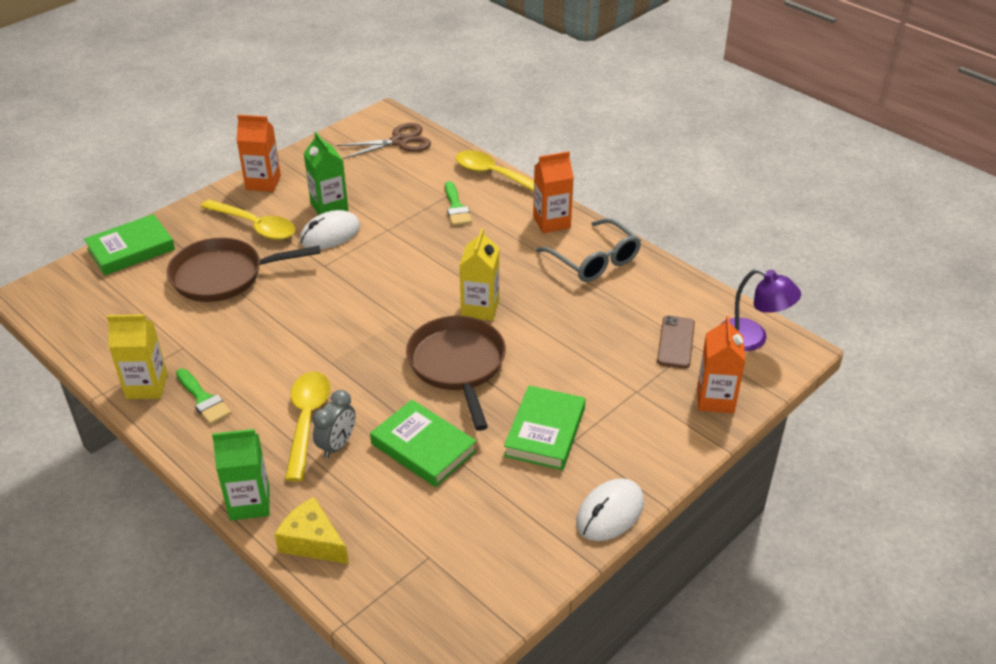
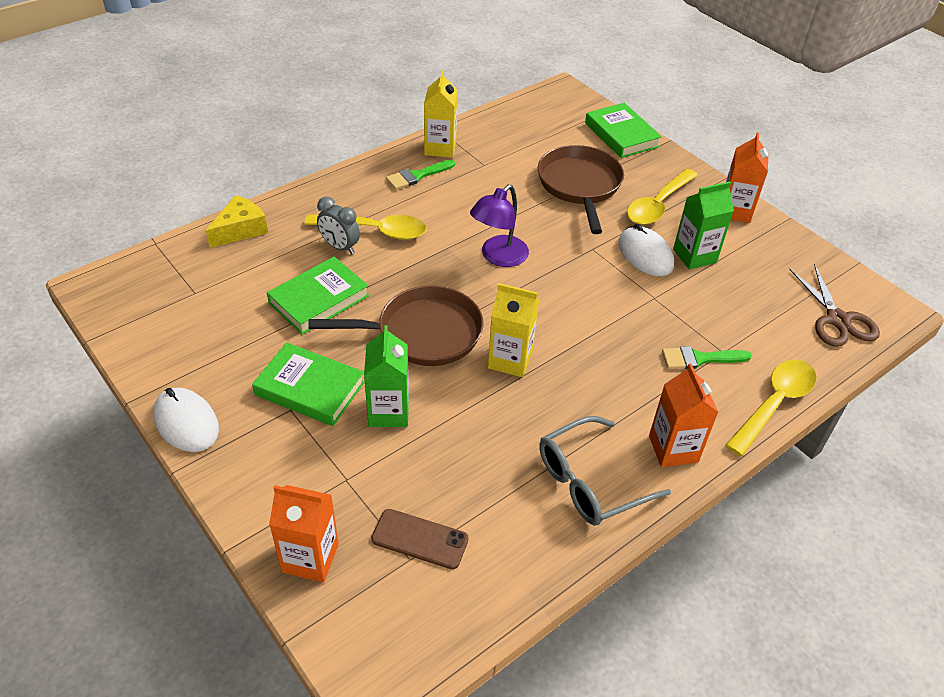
camera: 95 degrees right, 5 degrees up
green carton [212,429,269,521] -> green carton moved to [364,325,409,427]
purple lamp [721,269,801,351] -> purple lamp moved to [470,185,529,267]

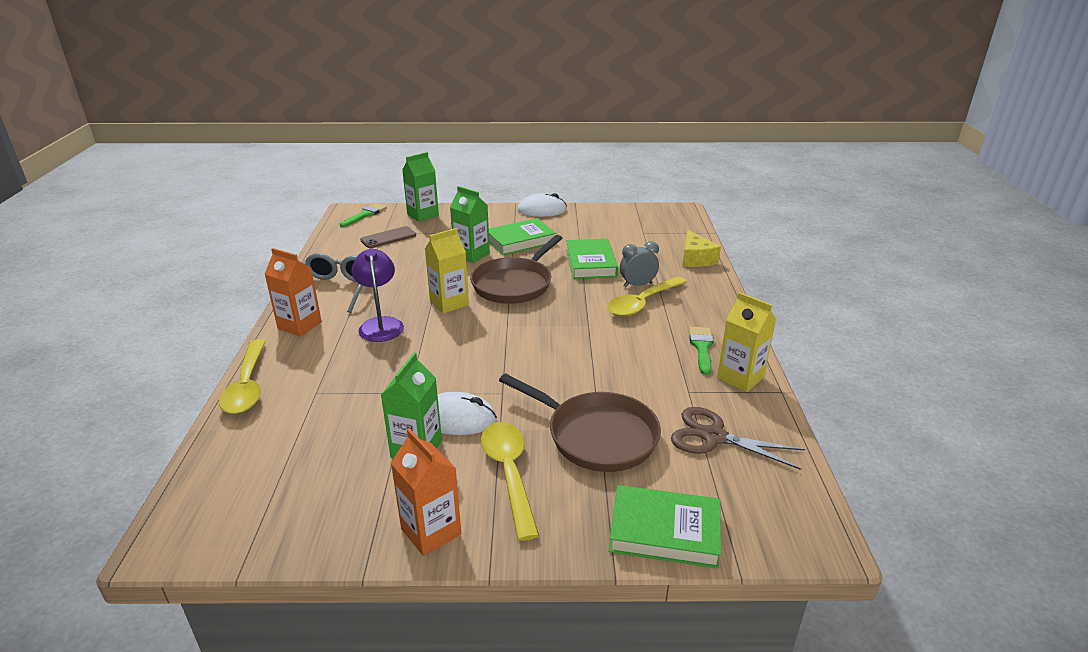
camera: 130 degrees right, 15 degrees down
orange carton [269,485,339,582] -> green carton [402,152,439,222]
purple lamp [470,185,529,267] -> purple lamp moved to [352,249,404,342]
green brush [662,346,752,369] -> green brush moved to [340,203,387,227]
brown scissors [789,264,880,347] -> brown scissors moved to [671,407,806,470]

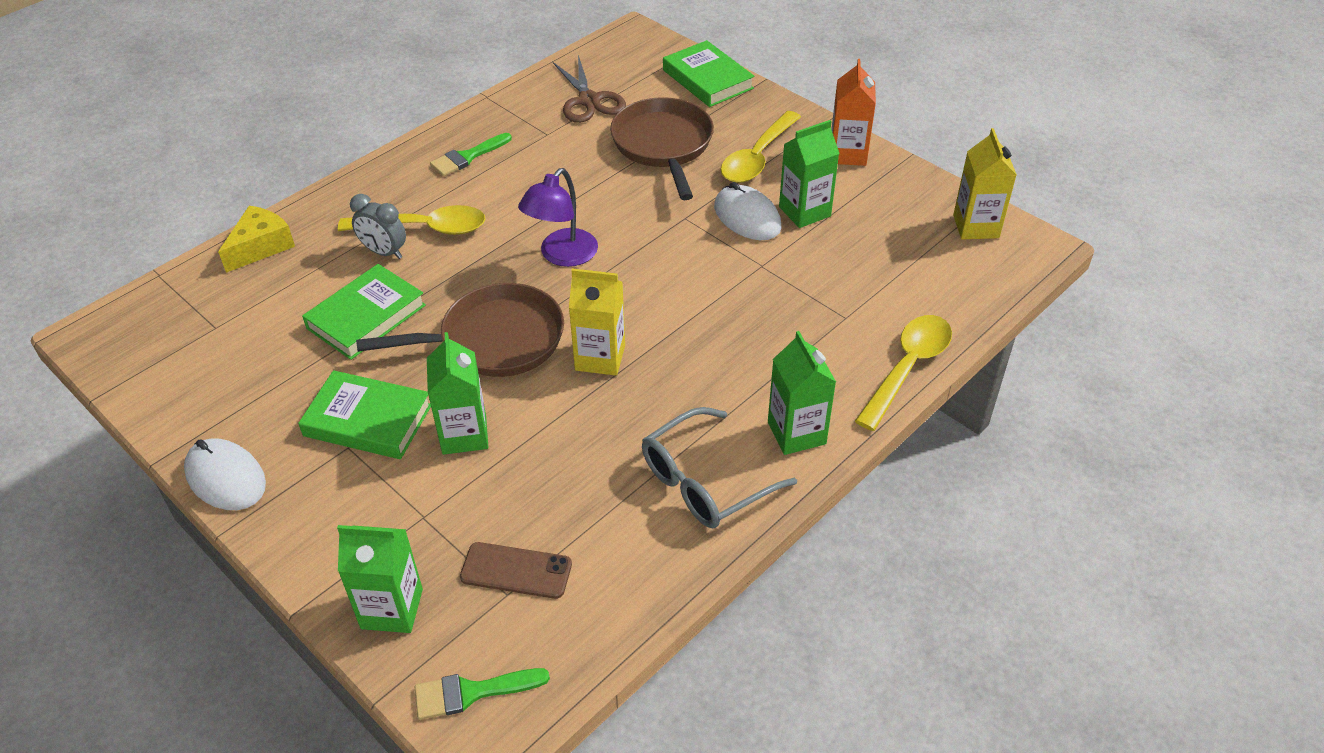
camera: 135 degrees left, 15 degrees up
orange carton [265,248,322,337] -> green carton [768,331,836,455]
purple lamp [352,249,404,342] -> purple lamp moved to [518,168,598,267]
yellow carton [717,292,776,392] -> yellow carton moved to [953,128,1017,239]

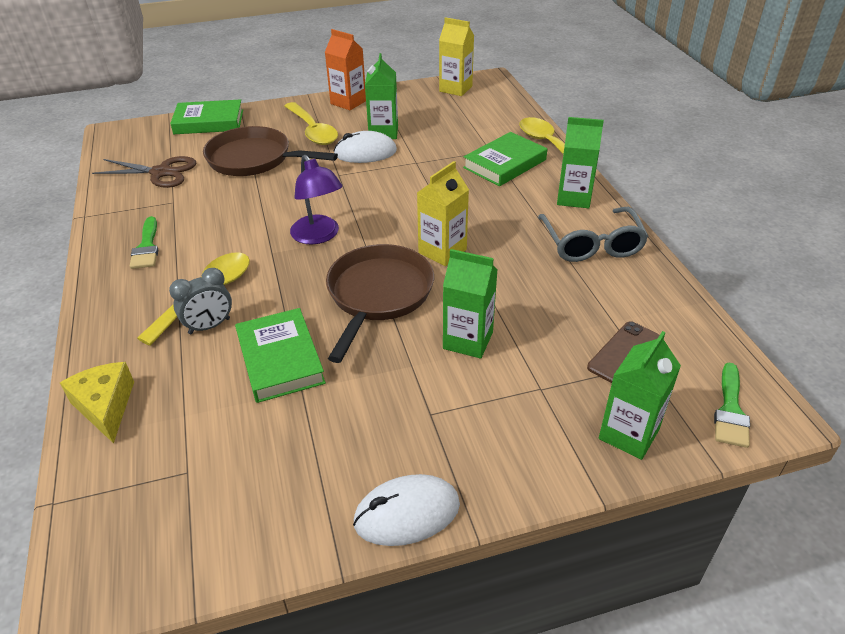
camera: 60 degrees left, 5 degrees down
green book [298,370,431,459] -> green book moved to [463,132,547,186]

